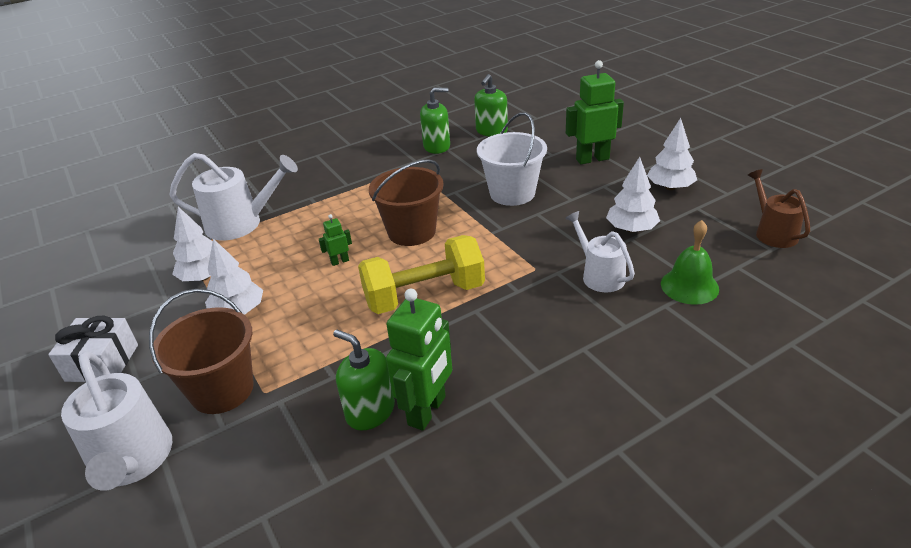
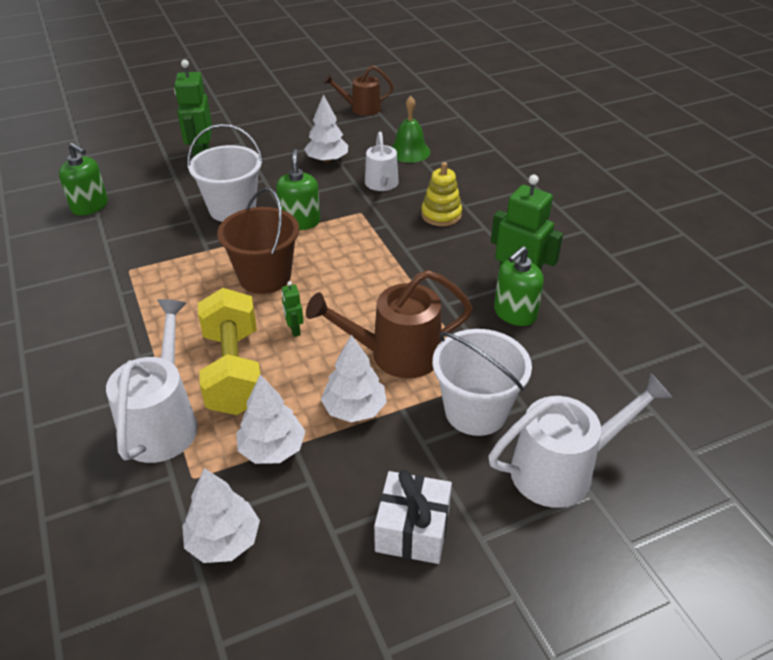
camera: 85 degrees left, 5 degrees up
brown bucket [149,289,254,414] -> white bucket [432,329,532,436]
yellow dumbbell [358,235,485,314] -> yellow dumbbell moved to [198,288,261,415]
green soap dispenser [420,88,450,154] -> green soap dispenser moved to [276,149,320,230]
white watering can [565,211,635,292] -> white watering can turned 75 degrees counterclockwise [365,131,399,191]
white tree [647,118,697,190] -> white tree moved to [182,468,260,563]
none -> brown watering can [306,270,473,378]
none -> yellow stacking toy [421,162,462,226]

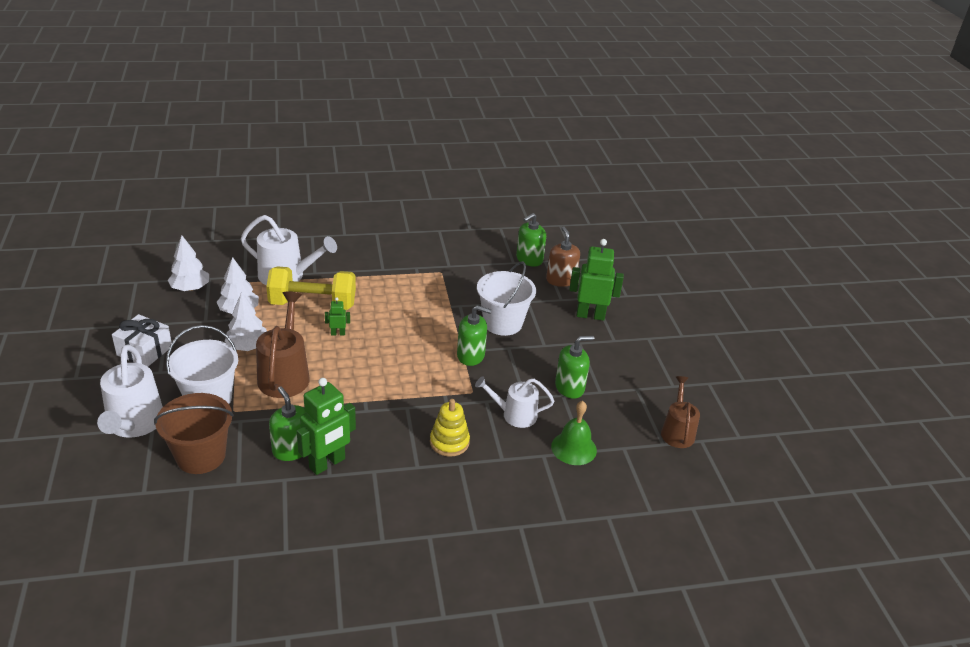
camera: 100 degrees right, 5 degrees down
brown bucket [217,188,299,294] -> brown bucket moved to [154,393,234,474]
white tree [304,94,348,163] -> green soap dispenser [555,336,594,399]
none -> brown soap dispenser [546,226,580,287]

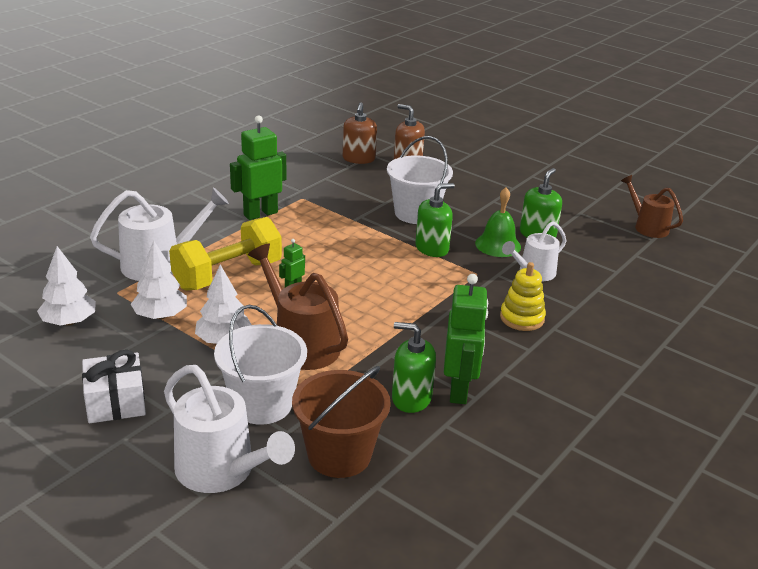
camera: 40 degrees left, 5 degrees down
green soap dispenser [516,213,546,267] -> brown soap dispenser [343,102,377,164]
green bell [551,401,597,465] -> green bell moved to [475,187,521,257]
green robot [569,239,624,321] -> green robot moved to [230,115,286,220]

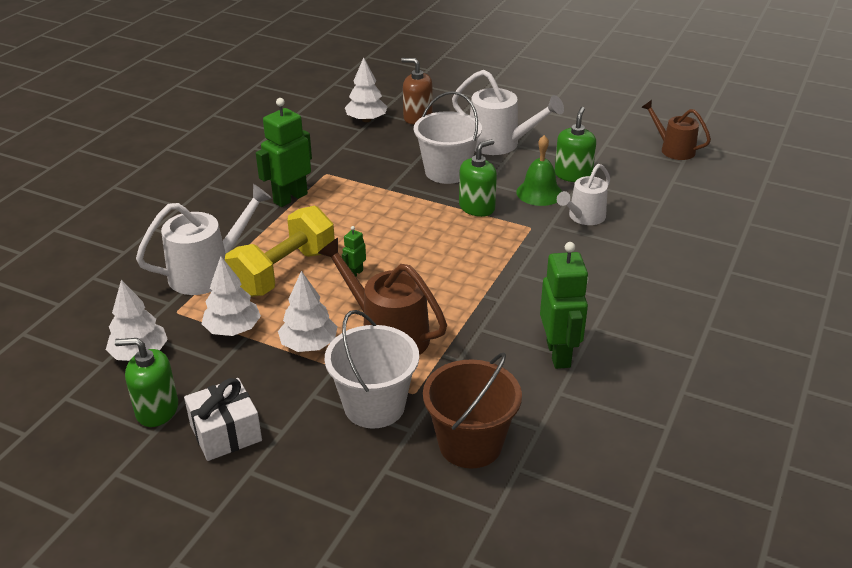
camera: 10 degrees left, 5 degrees up
white watering can [164,365,295,493] -> white watering can moved to [452,70,564,155]
brown soap dispenser [343,102,377,164] -> white tree [345,57,387,122]
green soap dispenser [392,322,436,413] -> green soap dispenser moved to [115,338,178,427]
yellow stacking toy [500,262,546,331] -> none

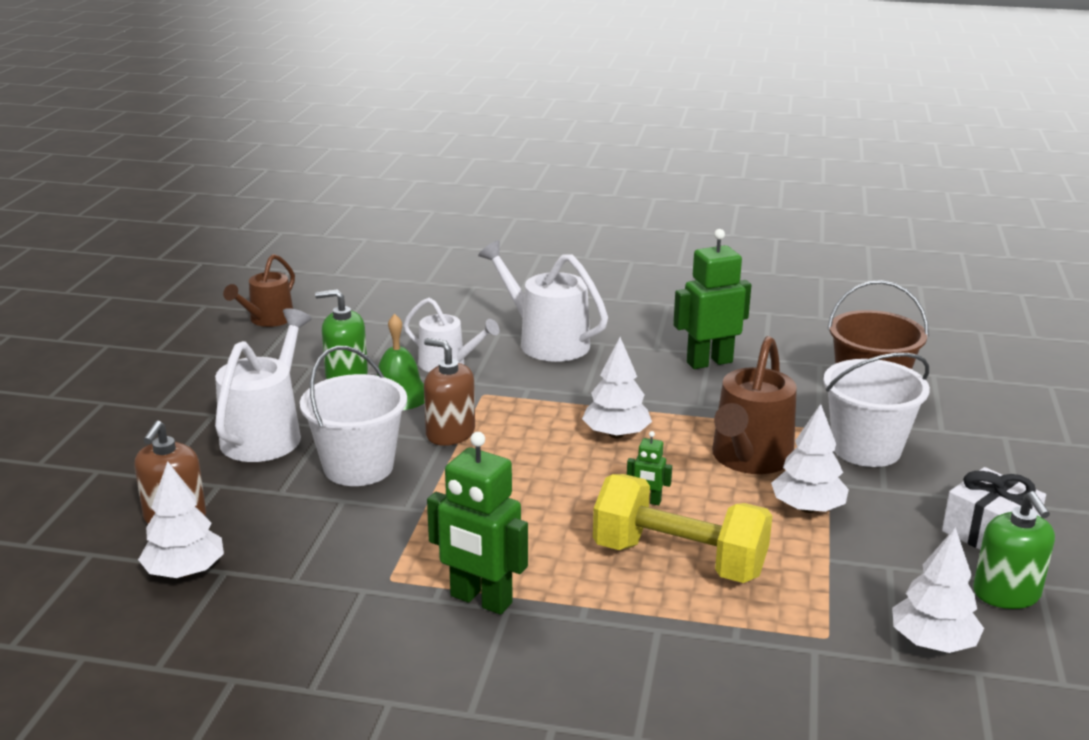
camera: 105 degrees left, 10 degrees down
white watering can [136,184,272,295] -> white watering can moved to [478,240,608,362]
white tree [202,257,261,336] -> white tree moved to [582,337,652,438]
green soap dispenser [459,139,497,217] -> brown soap dispenser [424,338,475,446]

